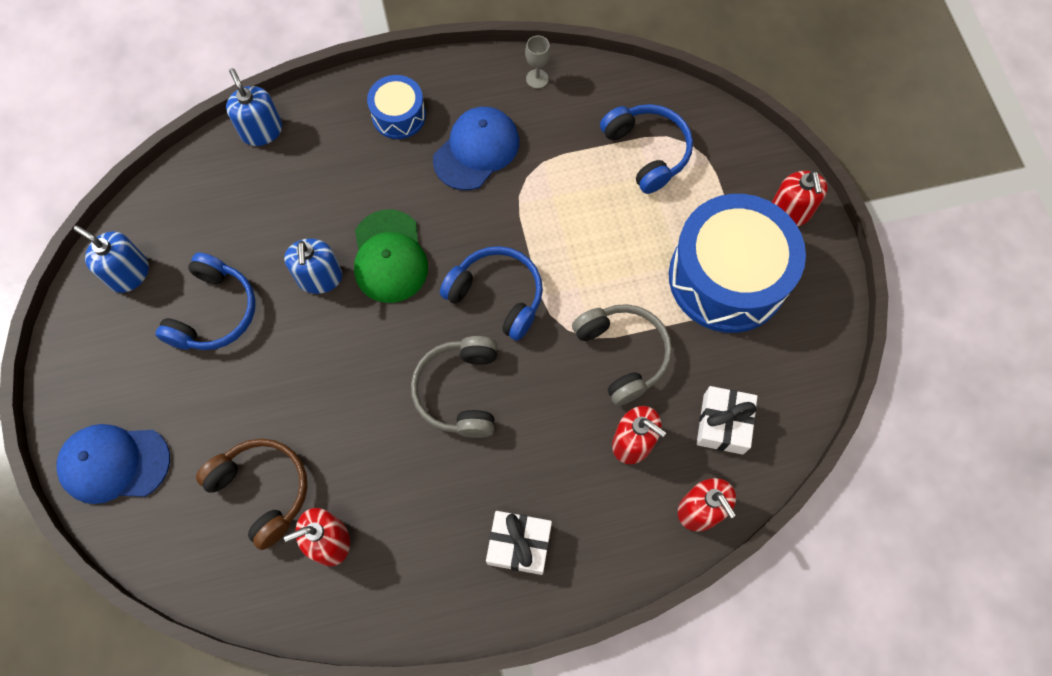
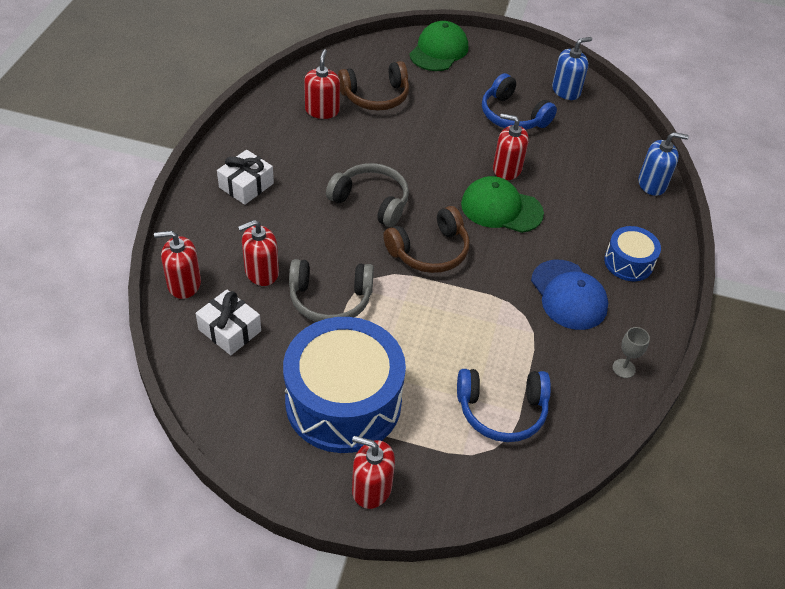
camera: 115 degrees right, 20 degrees down
blue cap [56,424,170,504] -> green cap [409,21,468,71]
blue soap dispenser [284,239,342,294] -> red soap dispenser [493,114,529,180]
blue headphones [440,246,543,341] -> brown headphones [383,206,470,273]

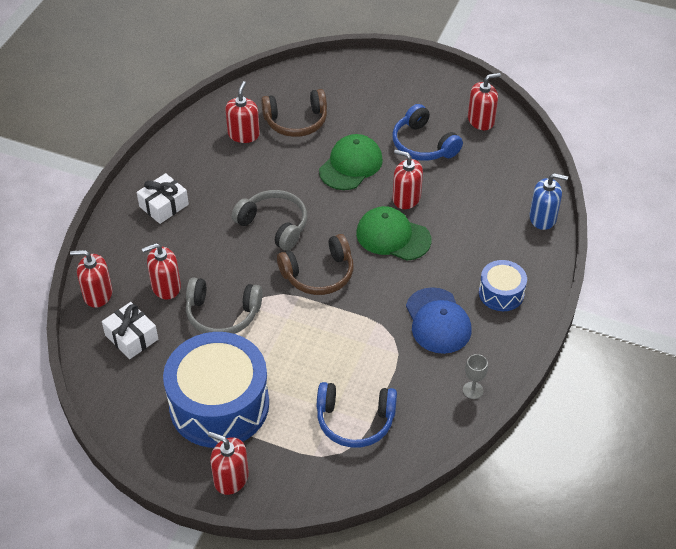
camera: 10 degrees right, 0 degrees up
green cap [409,21,468,71] -> green cap moved to [319,134,383,190]
blue soap dispenser [552,37,592,100] -> red soap dispenser [468,73,501,130]

